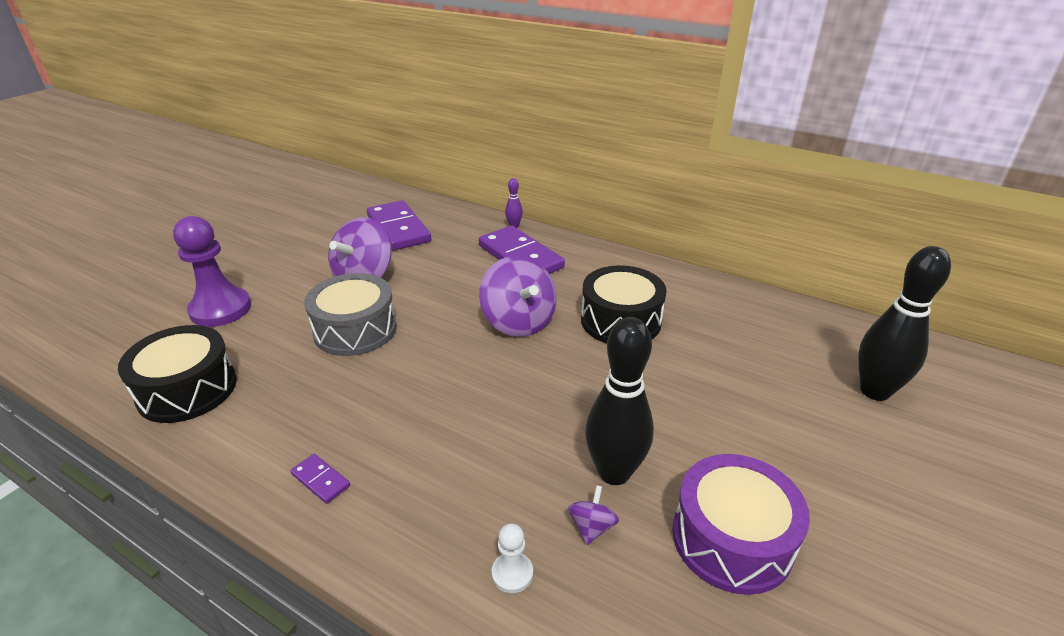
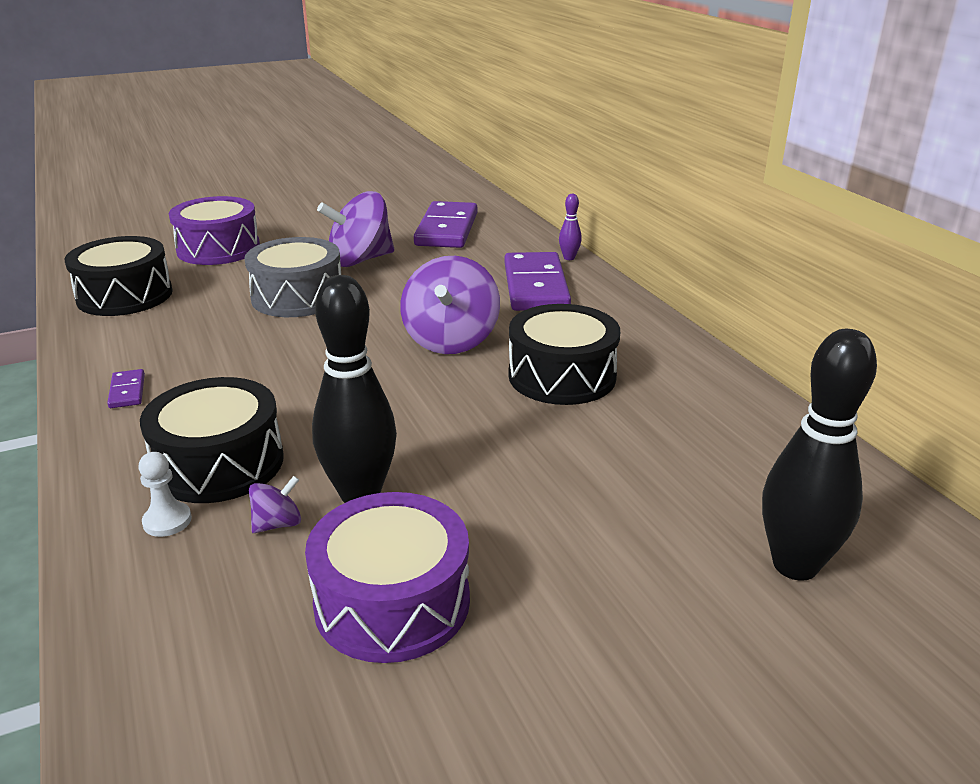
camera: 35 degrees right, 5 degrees down
purple pawn [173,216,251,327] -> purple drum [169,196,260,265]
none -> black drum [140,377,284,503]

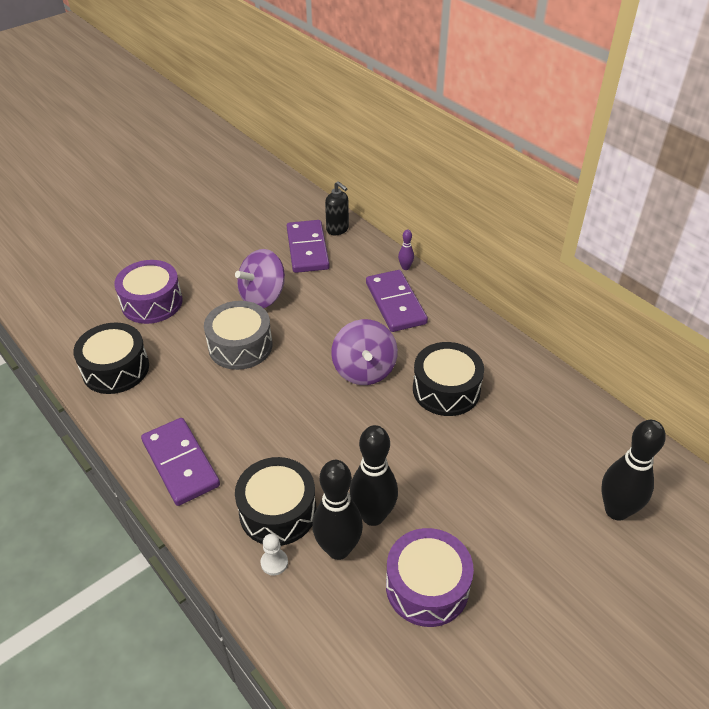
camera: 15 degrees left, 15 degrees up
purple domino [107,369,145,408] -> purple domino [141,418,220,506], size x2.32
purple spinning top [249,476,301,533] -> black bowling pin [312,460,363,560]
none -> black soap dispenser [325,181,349,235]

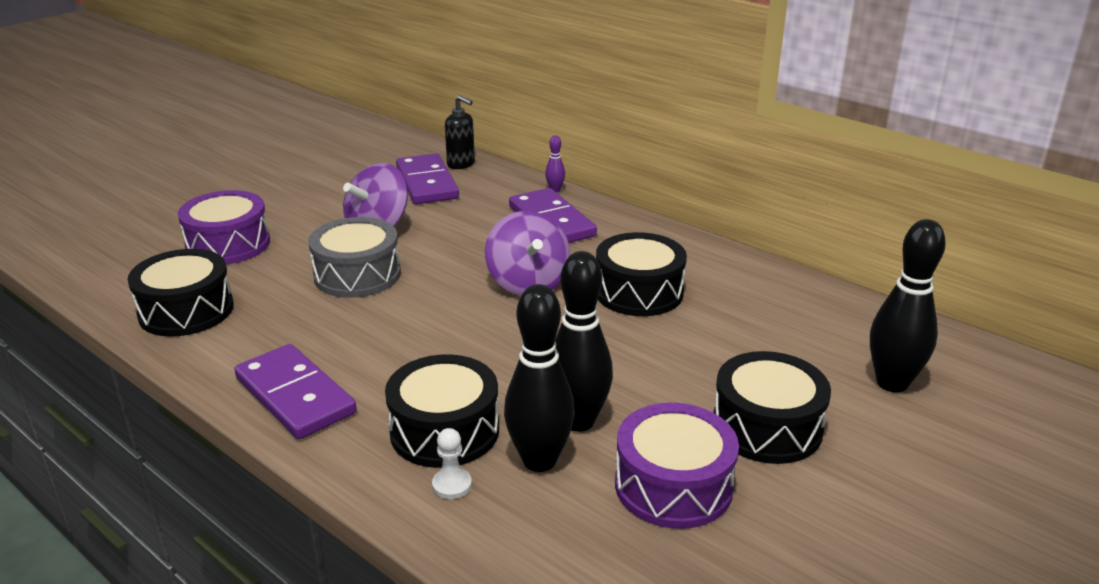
camera: 10 degrees left, 15 degrees down
none -> black drum [713,351,831,464]

